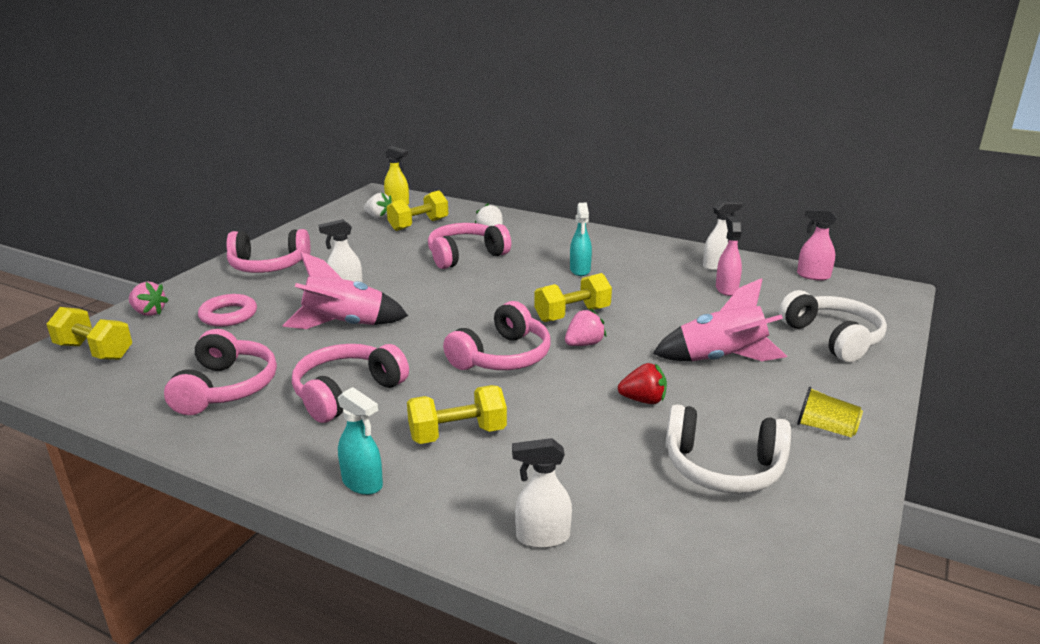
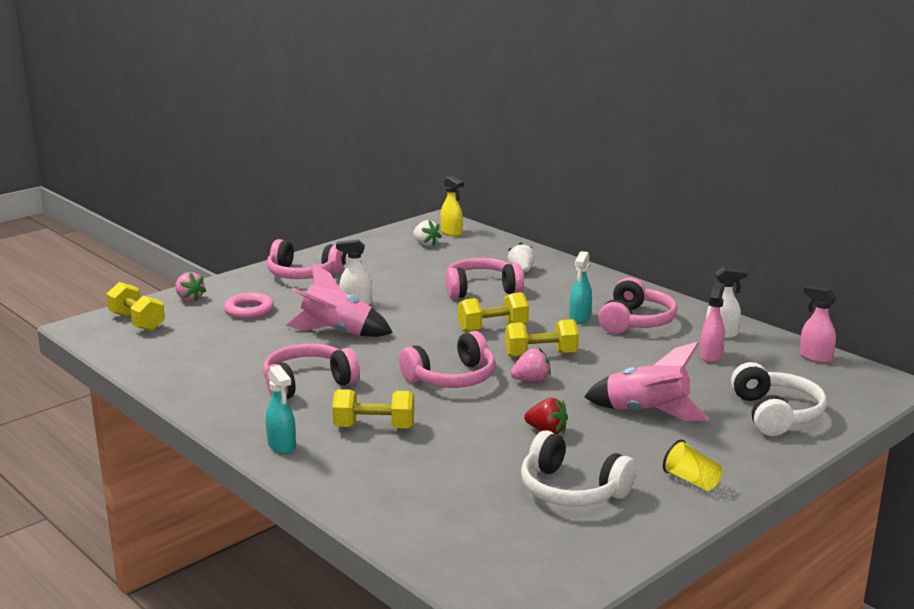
camera: 20 degrees right, 5 degrees down
pink headphones [164,329,277,415] -> pink headphones moved to [598,278,677,334]
yellow dumbbell [387,191,448,231] -> yellow dumbbell moved to [458,292,529,332]
white spray bottle [512,438,572,548] -> none

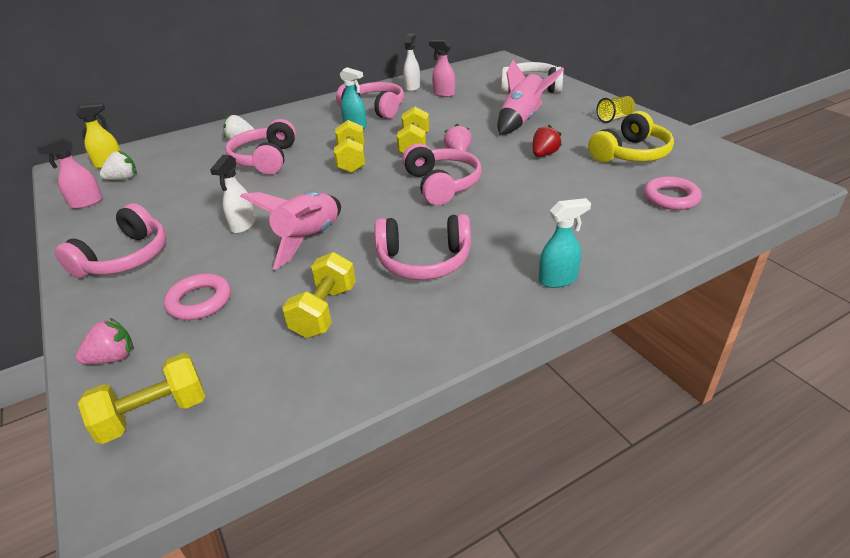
camera: 75 degrees left, 15 degrees up
pink headphones [263,343,360,399] -> pink headphones turned 75 degrees counterclockwise [374,214,471,280]
yellow dumbbell [332,389,414,429] -> yellow dumbbell moved to [282,252,356,338]
white headphones [521,430,636,507] -> yellow headphones [588,111,674,162]
pink spray bottle [800,285,837,363] -> pink spray bottle moved to [36,137,103,209]
none -> pink ring [644,176,702,210]

